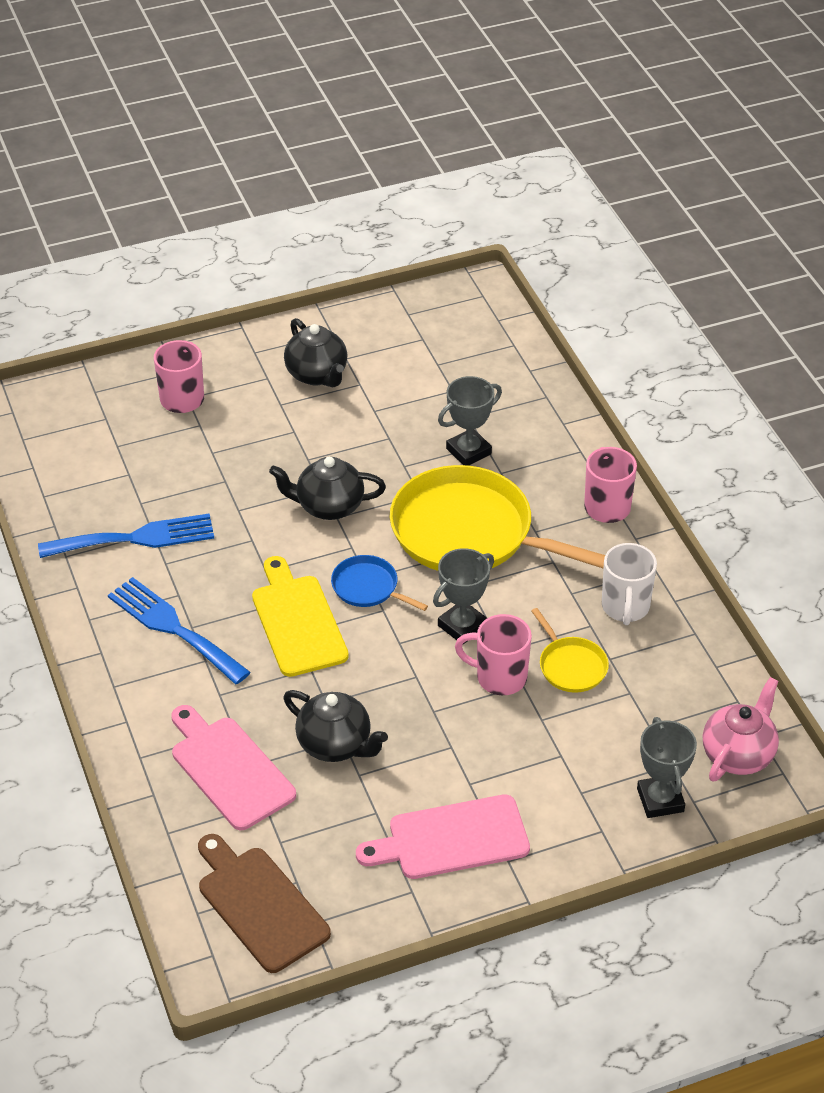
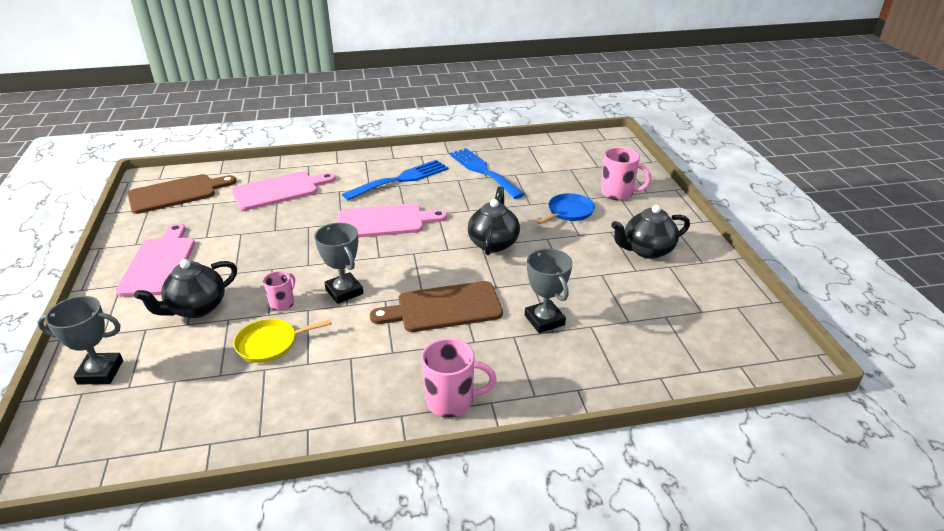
camera: 100 degrees right, 10 degrees down
blue fork [38,514,214,558] -> blue fork turned 150 degrees clockwise [449,148,525,199]
yellow cutting board [252,556,349,677] -> pink cutting board [338,204,447,238]
black teapot [283,690,388,762] -> black teapot moved to [134,259,237,318]
blue pan [331,555,428,611] -> blue pan moved to [537,193,595,225]
yellow pan [390,465,605,571] -> brown cutting board [370,281,503,332]
pink mug [455,614,532,695] -> pink mug [263,271,295,311], size x0.61
white mug [602,543,657,625] -> none
pink teapot [703,677,779,782] -> none

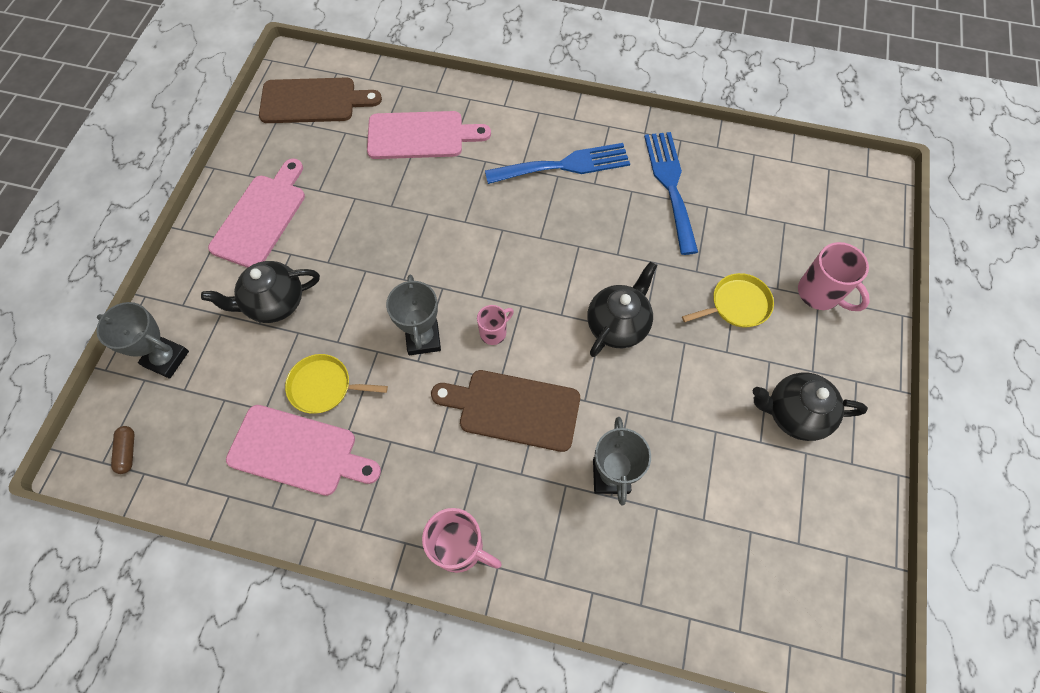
camera: 25 degrees right, 30 degrees up
pink mug [263,271,295,311] -> pink mug moved to [477,305,514,345]
pink cutting board [338,204,447,238] -> pink cutting board moved to [226,405,381,496]
blue pan [537,193,595,225] -> yellow pan [682,273,774,328]
none -> brown capsule [111,426,134,474]

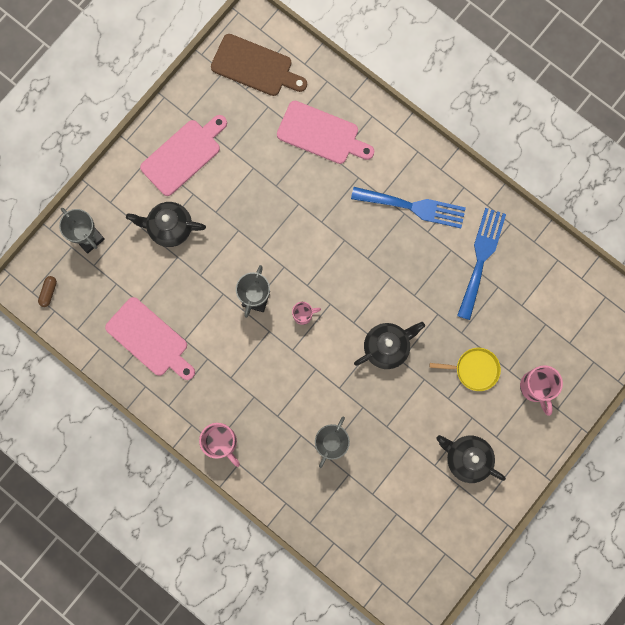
camera: 25 degrees right, 15 degrees up
yellow pan [285,354,388,414] -> none
brown cutting board [431,370,580,452] -> none

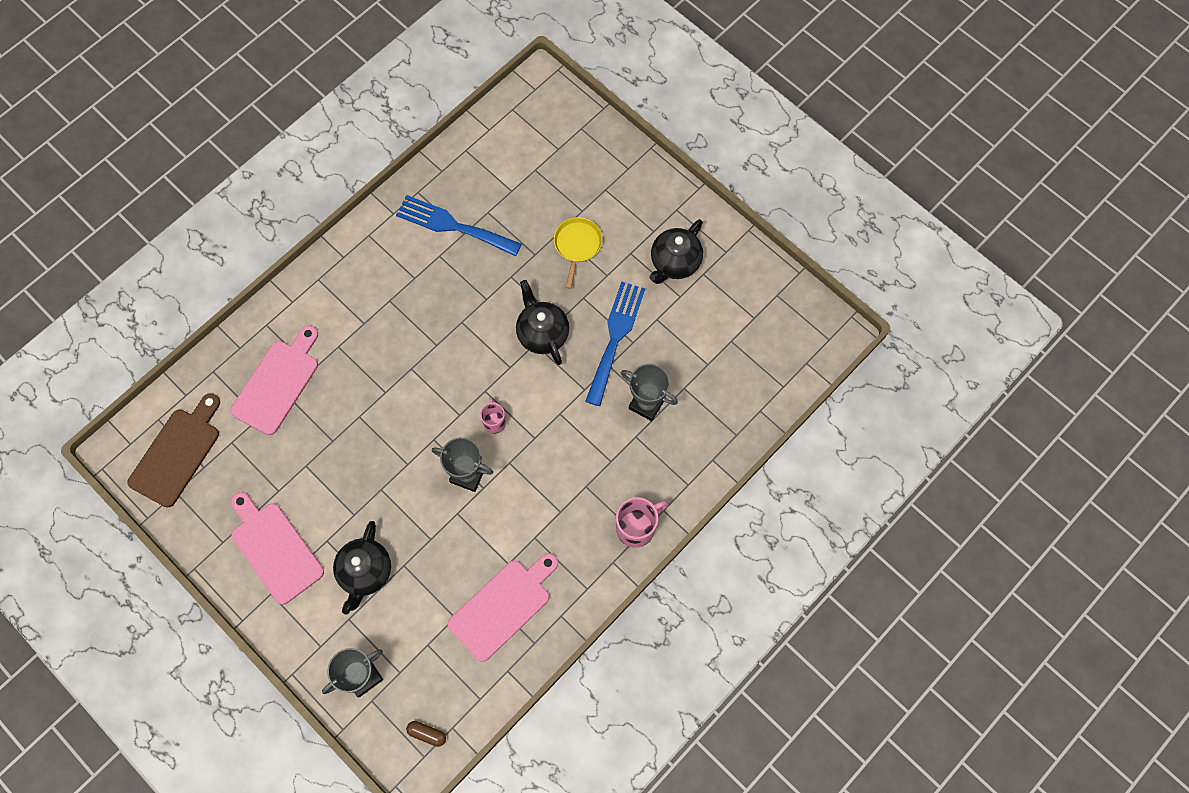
camera: 85 degrees left, 10 degrees down
blue fork [351,187,466,228] -> blue fork moved to [585,281,645,406]
pink mug [520,365,563,416] -> none

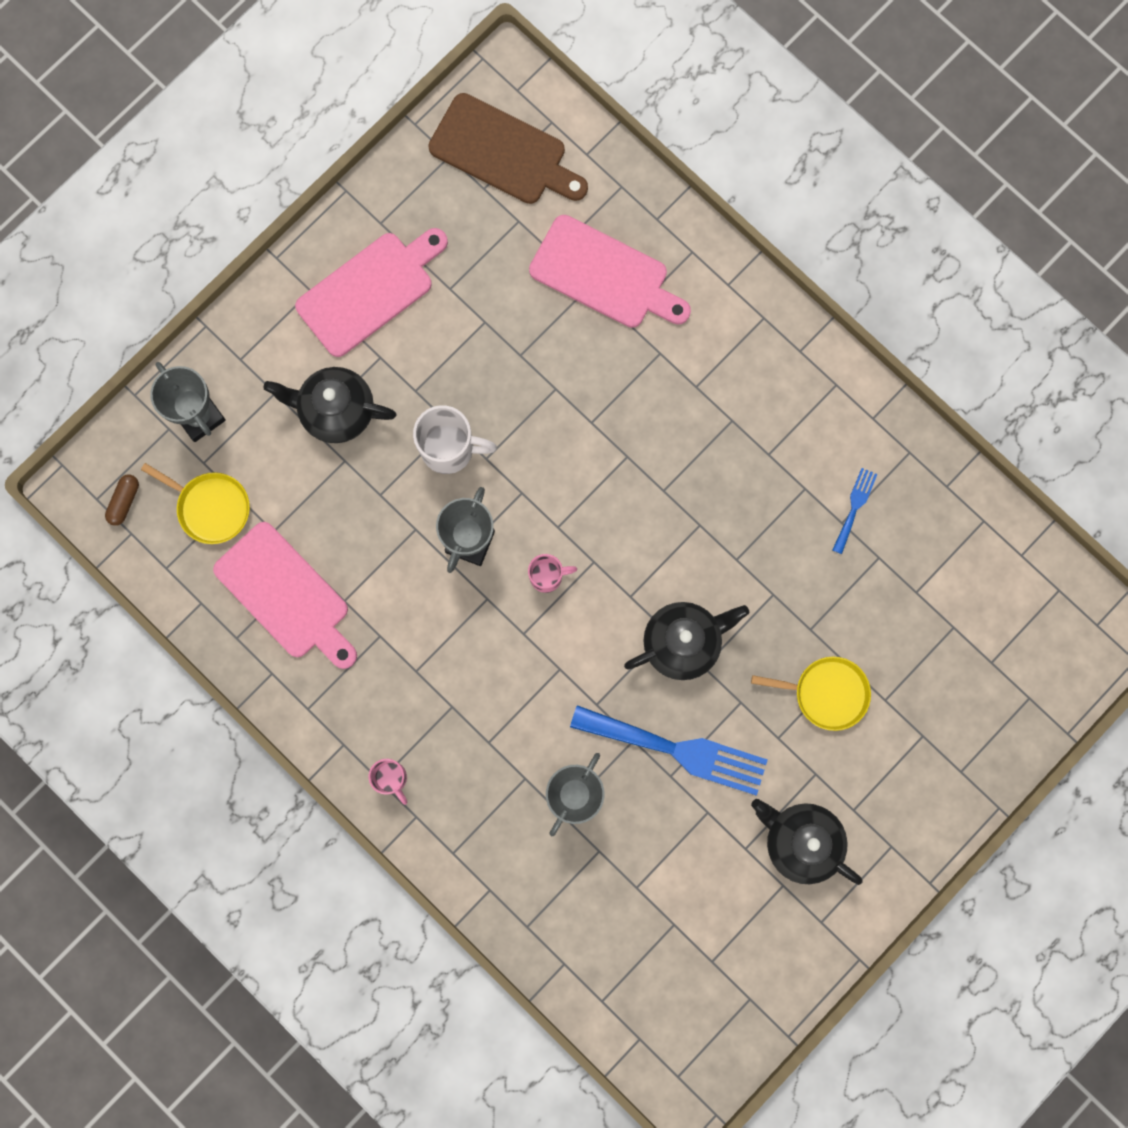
camera: 90 degrees right, 10 degrees up
blue fork [396,195,522,256] -> blue fork [832,468,877,554], size x0.46
pink mug [616,497,668,548] -> pink mug [369,759,408,805], size x0.61
none -> yellow pan [141,463,250,544]
none -> white mug [413,405,497,474]

